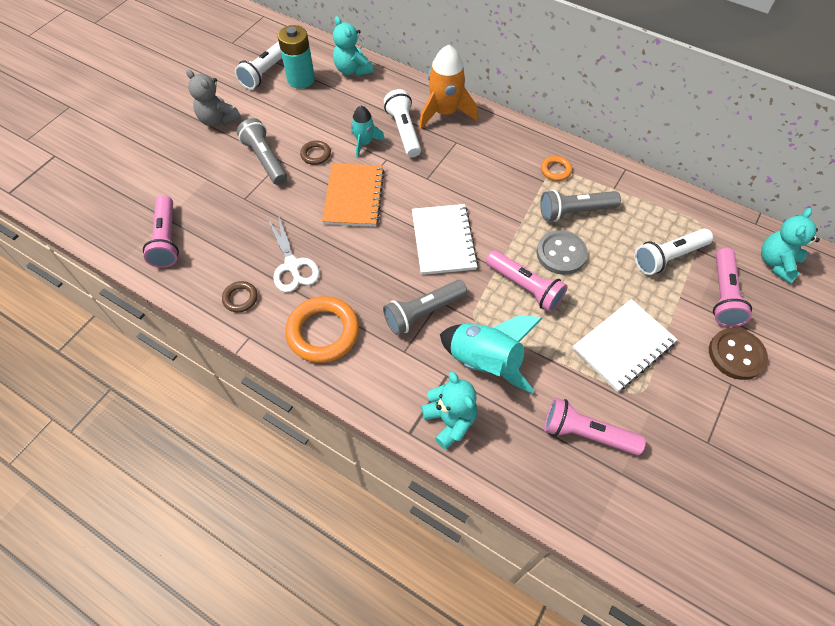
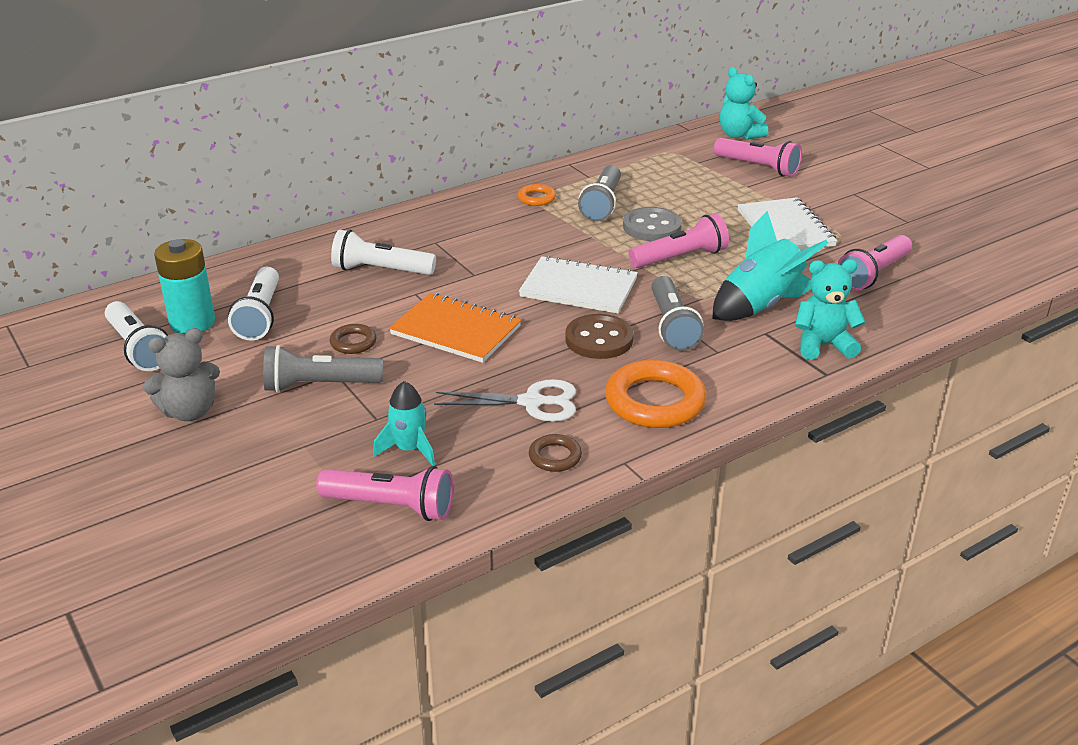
camera: 65 degrees left, 25 degrees down
turquoise teddy bear [333,16,373,76] -> none
turquoise rocket [351,106,385,158] -> turquoise rocket moved to [373,381,435,466]
orange rocket [419,45,478,129] -> none
white flashlight [635,228,713,275] -> white flashlight moved to [228,267,279,341]
brown button [709,328,768,380] -> brown button moved to [565,314,634,359]

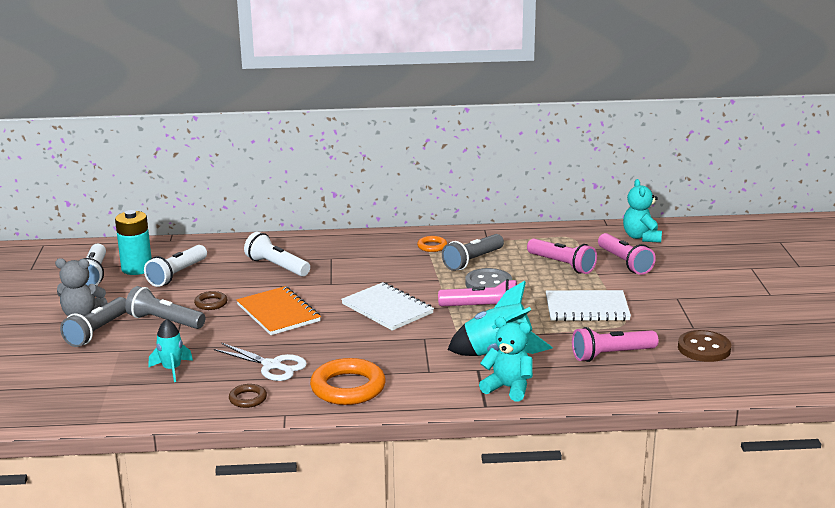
camera: 30 degrees right, 10 degrees down
pink flashlight [316,466,453,521] -> pink flashlight moved to [527,239,597,274]
brown button [565,314,634,359] -> brown button moved to [678,330,732,362]
grey flashlight [651,276,704,351] -> grey flashlight moved to [60,297,126,347]
white notebook [738,197,837,250] -> white notebook turned 75 degrees clockwise [546,290,631,321]

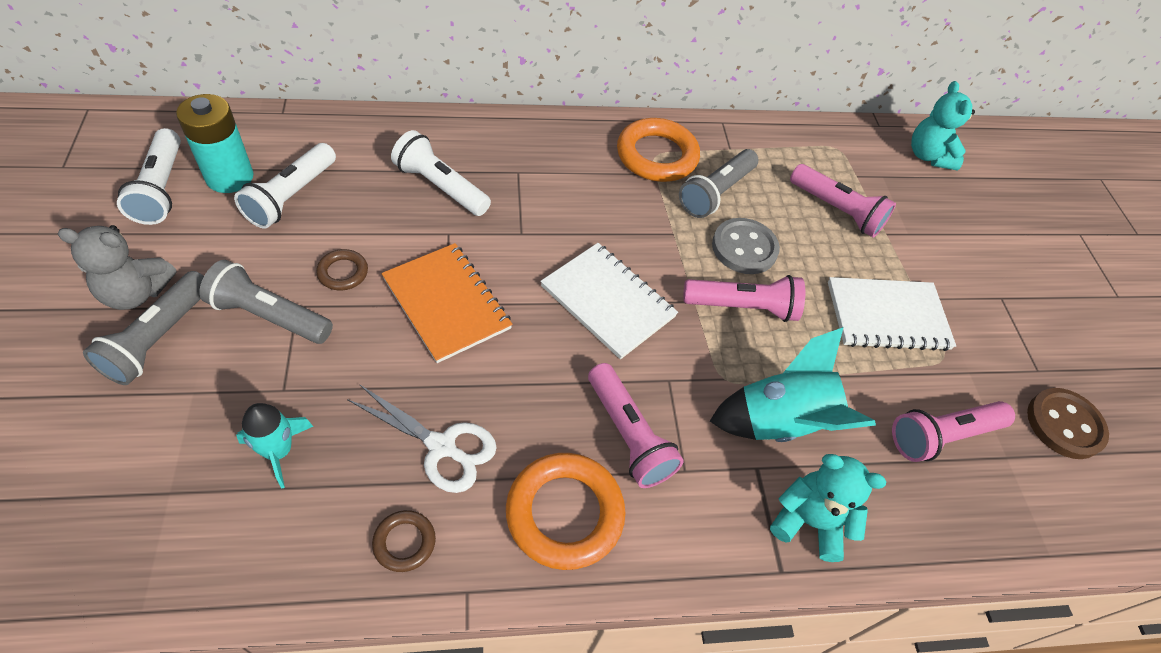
camera: 10 degrees left, 30 degrees up
orange ring [417,236,447,252] -> orange ring [617,118,700,182], size x2.01
pink flashlight [598,233,656,275] -> pink flashlight moved to [588,363,684,488]

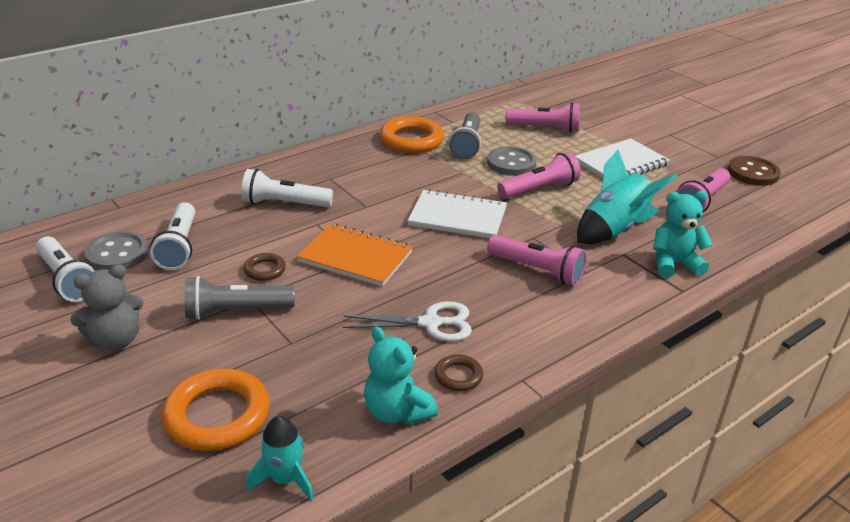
camera: 25 degrees left, 20 degrees down
grey flashlight [83,271,204,385] -> none
turquoise battery [176,94,253,193] -> grey button [84,231,149,270]
turquoise rocket [236,403,313,489] -> turquoise rocket moved to [246,416,314,501]
orange ring [506,453,626,570] -> orange ring moved to [162,368,270,451]
turquoise teddy bear [911,81,975,171] -> turquoise teddy bear moved to [364,327,438,425]

